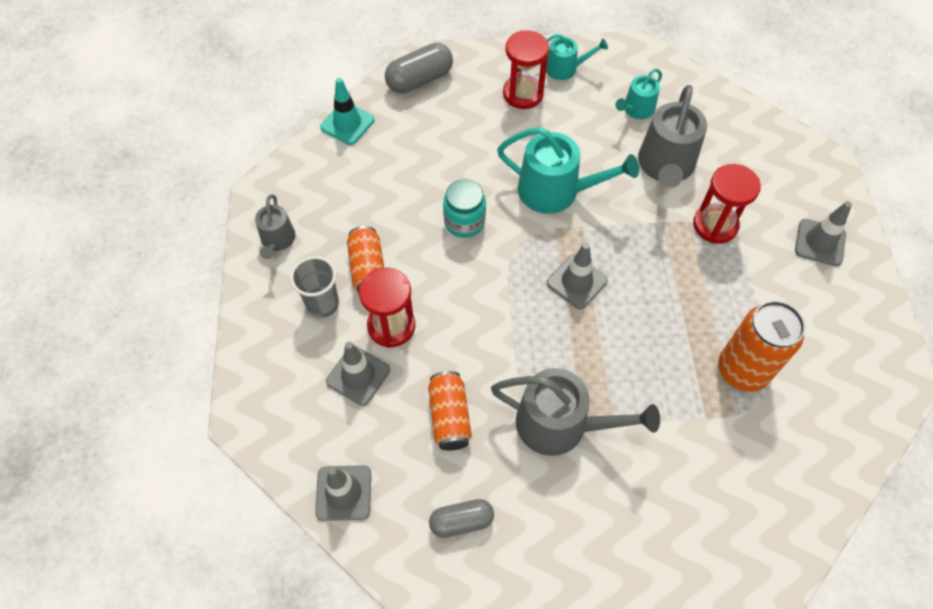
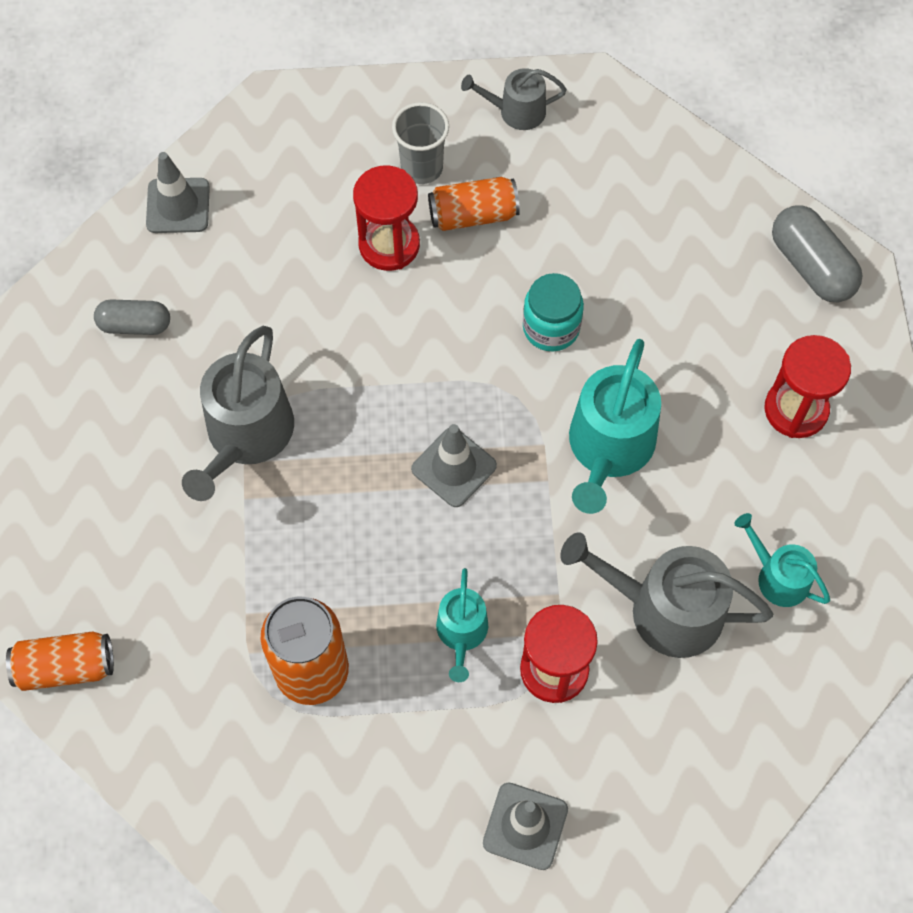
camera: 90 degrees right, 5 degrees up
turquoise traffic cone [320,78,375,145] -> none
grey traffic cone [326,342,390,406] -> none
orange can [428,371,472,451] -> orange can moved to [6,631,114,691]
grey capsule [429,499,494,538] -> grey capsule turned 75 degrees counterclockwise [94,299,170,335]
turquoise watering can [546,34,608,80] -> turquoise watering can moved to [436,568,488,682]

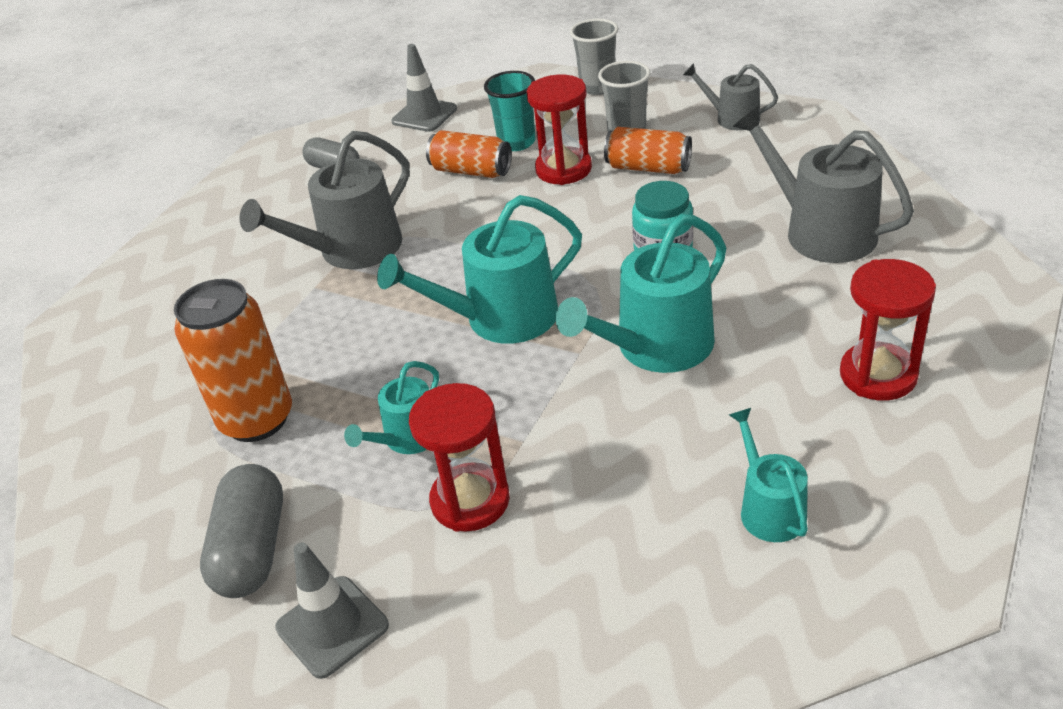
camera: 35 degrees right, 25 degrees down
orange can [6,631,114,691] -> orange can moved to [426,130,512,178]
grey traffic cone [411,424,497,507] -> turquoise watering can [377,195,582,344]
grey watering can [560,532,773,658] -> grey watering can moved to [733,106,914,263]
grey capsule [772,205,863,302] -> grey capsule moved to [200,464,283,598]
none -> turquoise cup [484,71,536,151]
none -> grey cup [570,19,619,95]

